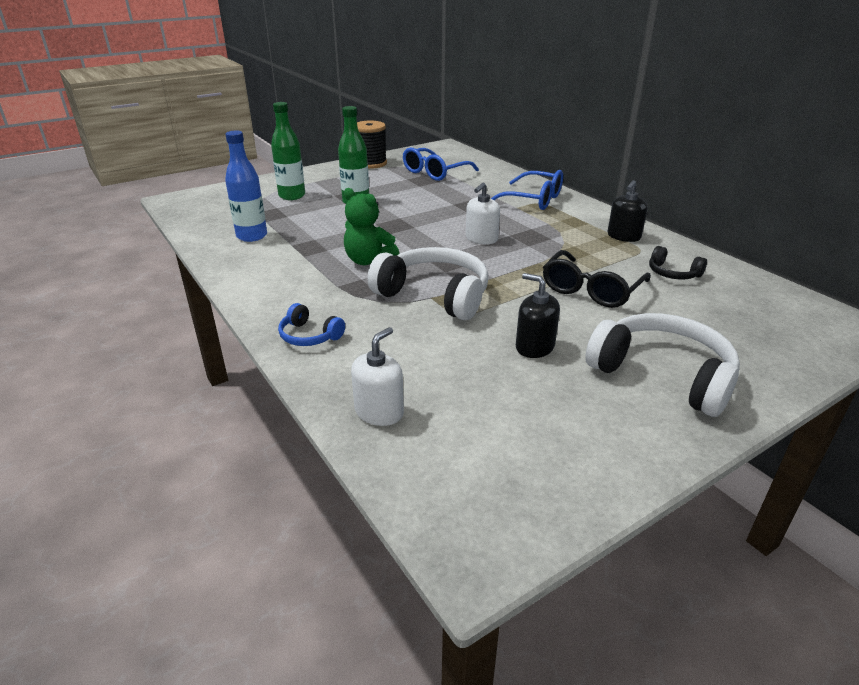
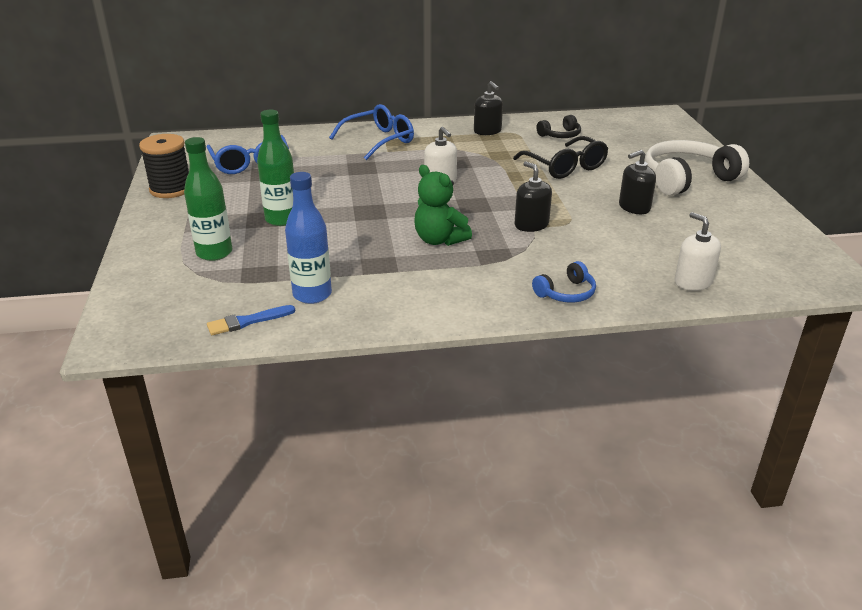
camera: 65 degrees left, 0 degrees up
green teddy bear [344,188,399,265] -> green teddy bear turned 75 degrees clockwise [414,165,472,246]
white headphones [367,247,489,320] -> black soap dispenser [515,161,552,232]
none -> blue brush [207,305,295,335]

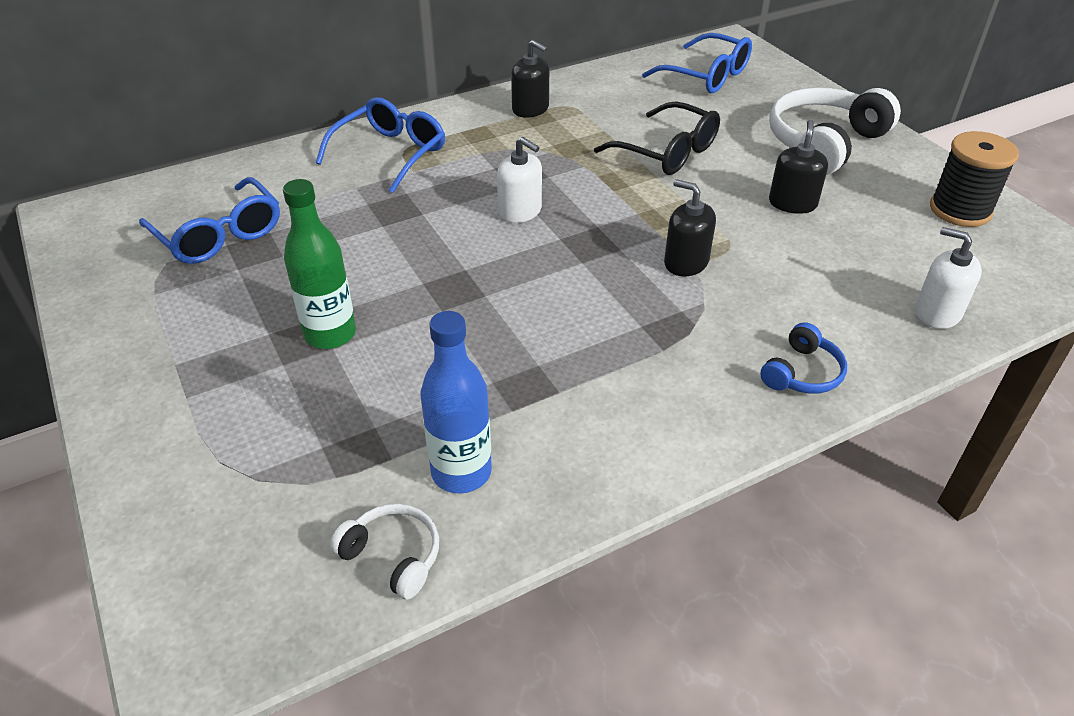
camera: 20 degrees left, 10 degrees up
black spool [139,134,189,198] -> black spool moved to [930,131,1019,227]
green bottle [184,137,232,261] -> none
blue brush [207,305,295,335] -> white headphones [330,504,439,599]
green teddy bear [414,165,472,246] -> none
black headphones [536,115,581,138] -> none
black soap dispenser [619,150,656,214] -> black soap dispenser turned 150 degrees clockwise [769,120,828,214]
none -> blue glasses [642,33,752,93]

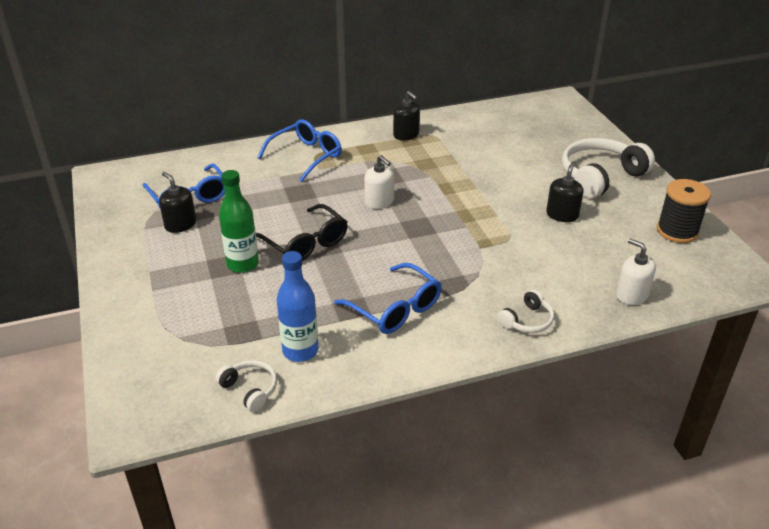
camera: 10 degrees right, 5 degrees down
black glasses [594,101,720,175] -> black glasses moved to [256,204,348,261]
blue glasses [642,33,752,93] -> blue glasses moved to [334,263,442,334]
black soap dispenser [664,179,716,276] -> black soap dispenser moved to [159,172,196,233]
blue headphones [760,322,847,394] -> white headphones [498,289,554,333]

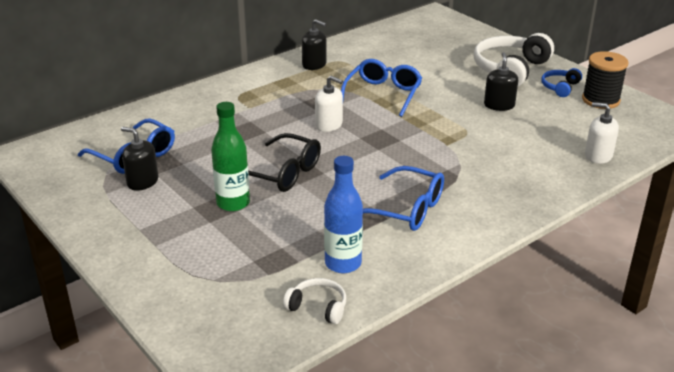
camera: 20 degrees left, 5 degrees down
blue glasses [257,119,342,182] -> blue glasses moved to [341,59,422,117]
white headphones [498,289,554,333] -> none
none -> blue headphones [541,68,582,97]

